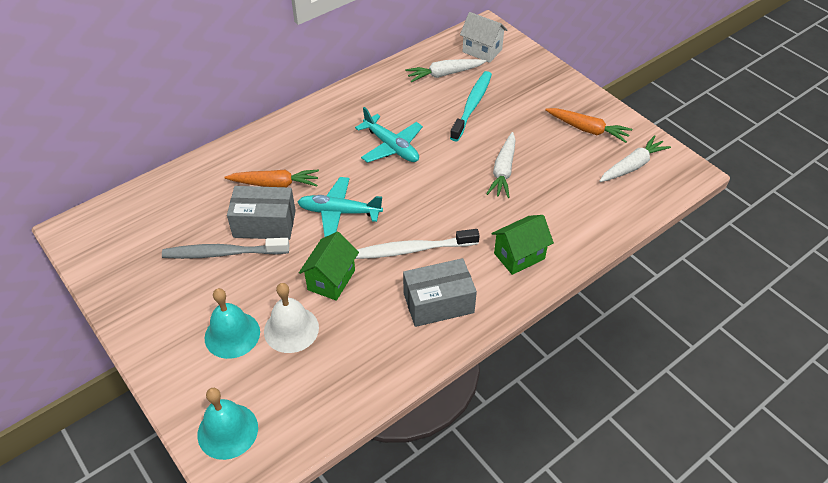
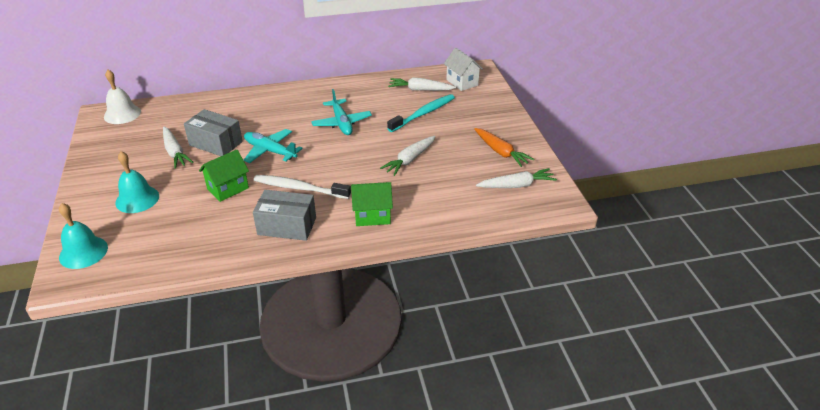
camera: 25 degrees right, 10 degrees down
grey toothbrush [162,238,289,259] -> white carrot [163,127,194,169]
orange carrot [224,169,319,187] -> none
white bell [264,283,319,353] -> white bell moved to [104,70,141,124]

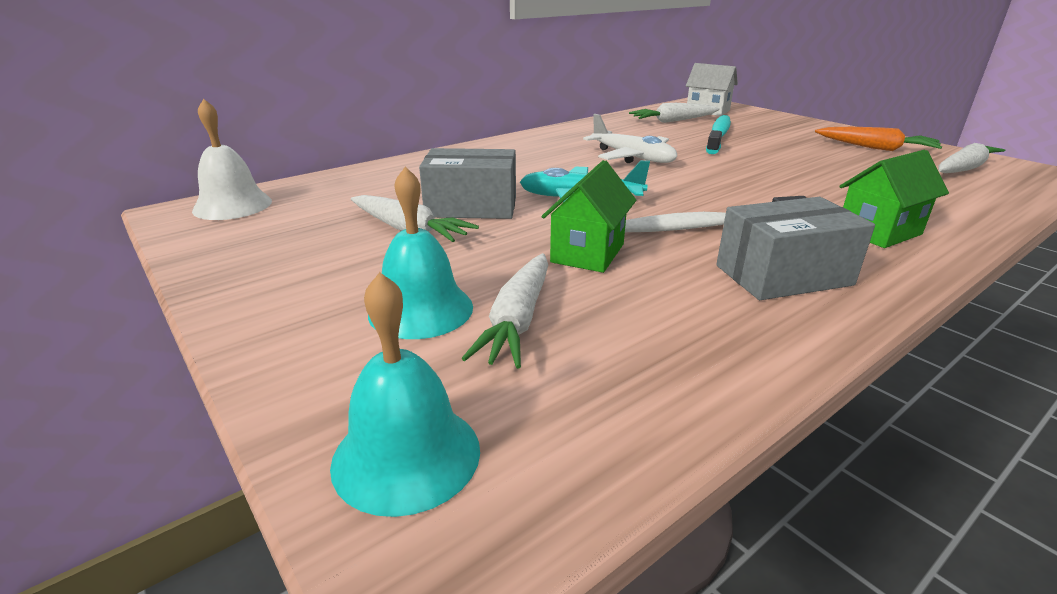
camera: 25 degrees left, 10 degrees down
turquoise plane [311,89,372,135] -> white plane [583,114,677,163]
white carrot [380,136,436,176] -> white carrot moved to [461,253,548,369]

